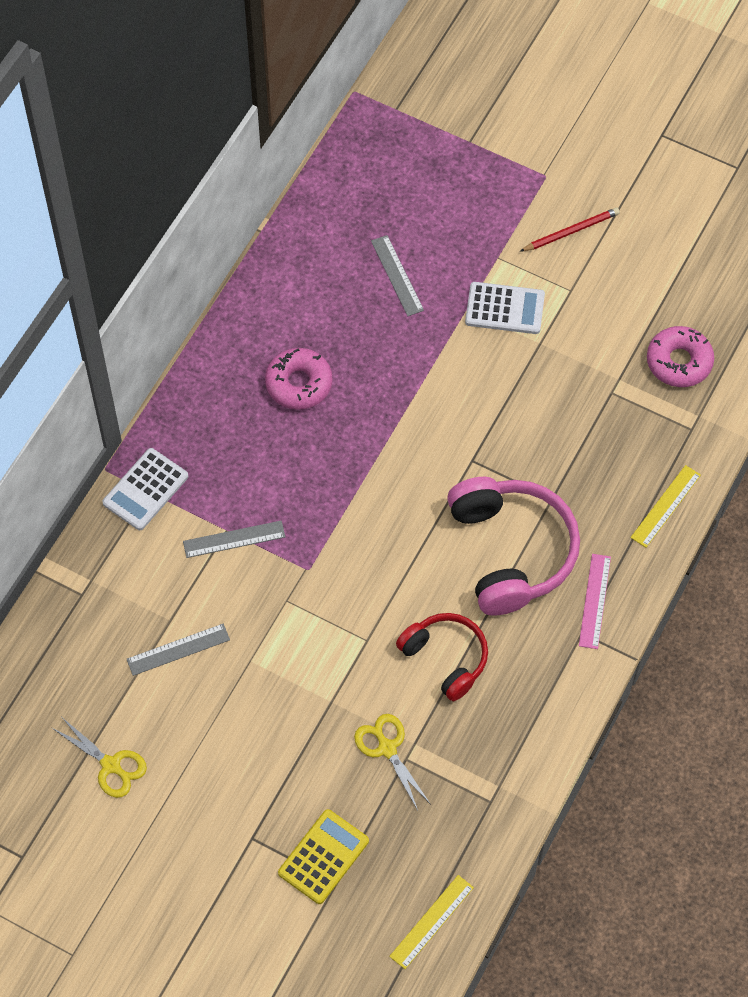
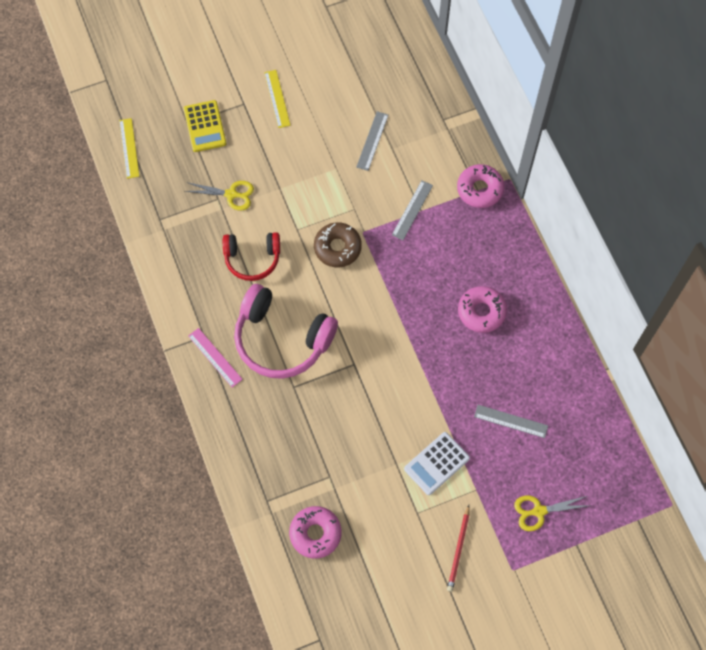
camera: 130 degrees right, 5 degrees up
yellow scissors [52,718,147,798] -> yellow scissors moved to [514,495,587,531]
white calculator [102,448,188,530] -> pink donut [457,164,504,208]
yellow ruler [631,465,701,548] -> yellow ruler moved to [264,70,291,128]
none -> brown donut [314,222,362,267]

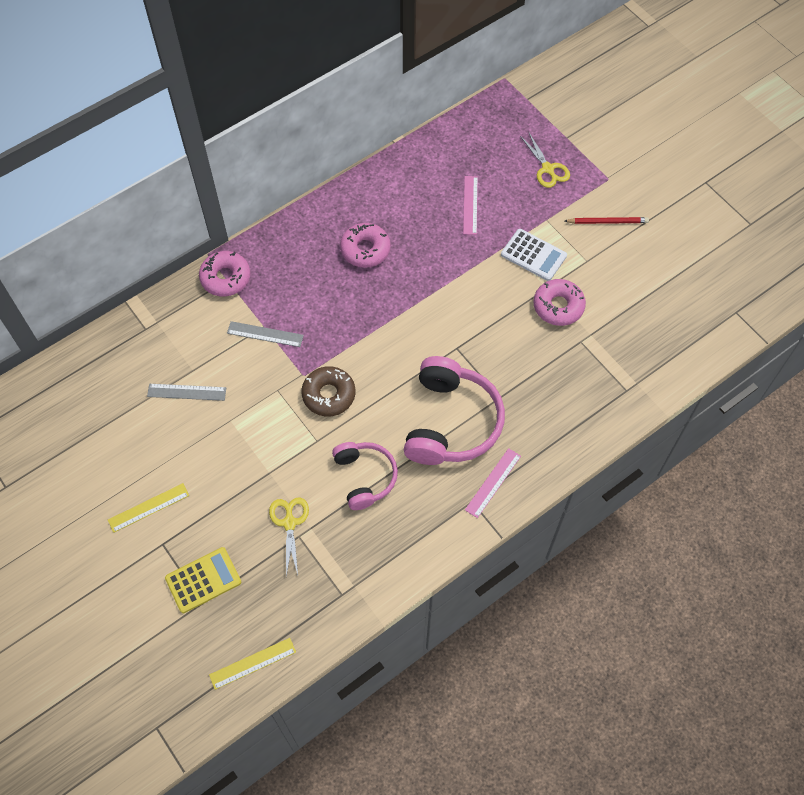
camera: 105 degrees left, 5 degrees down
red headphones [223,232,280,281] -> pink headphones [332,442,398,510]
pink donut [289,506,341,559] -> pink donut moved to [534,279,586,326]
grey ruler [474,405,548,438] -> pink ruler [463,176,478,235]

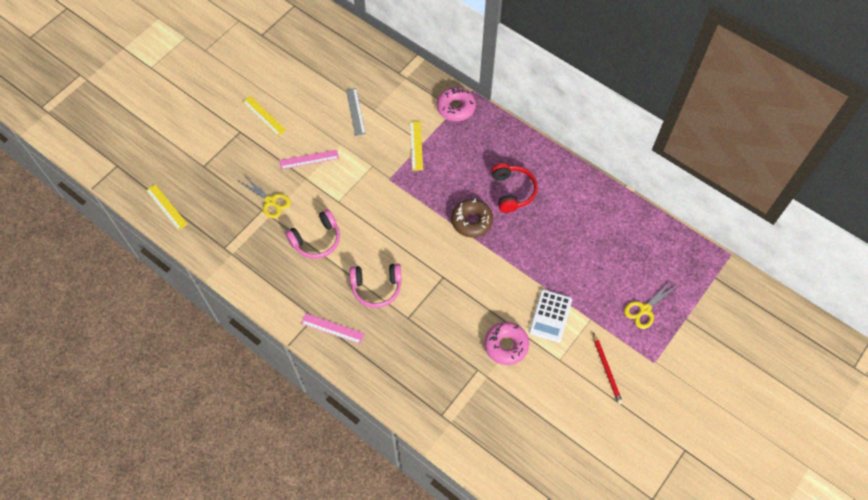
camera: 75 degrees right, 0 degrees up
yellow calculator [165,547,241,613] -> none
grey ruler [227,321,304,347] -> yellow ruler [410,121,423,171]
yellow scissors [269,497,309,577] -> yellow scissors turned 60 degrees clockwise [239,175,291,218]
brown donut [302,366,355,417] -> brown donut moved to [451,199,493,238]
pink donut [340,223,390,268] -> red headphones [491,163,538,213]
pink headphones [404,356,505,465] -> pink headphones [350,263,402,308], size x0.61
pink ruler [463,176,478,235] -> pink ruler moved to [280,150,339,170]

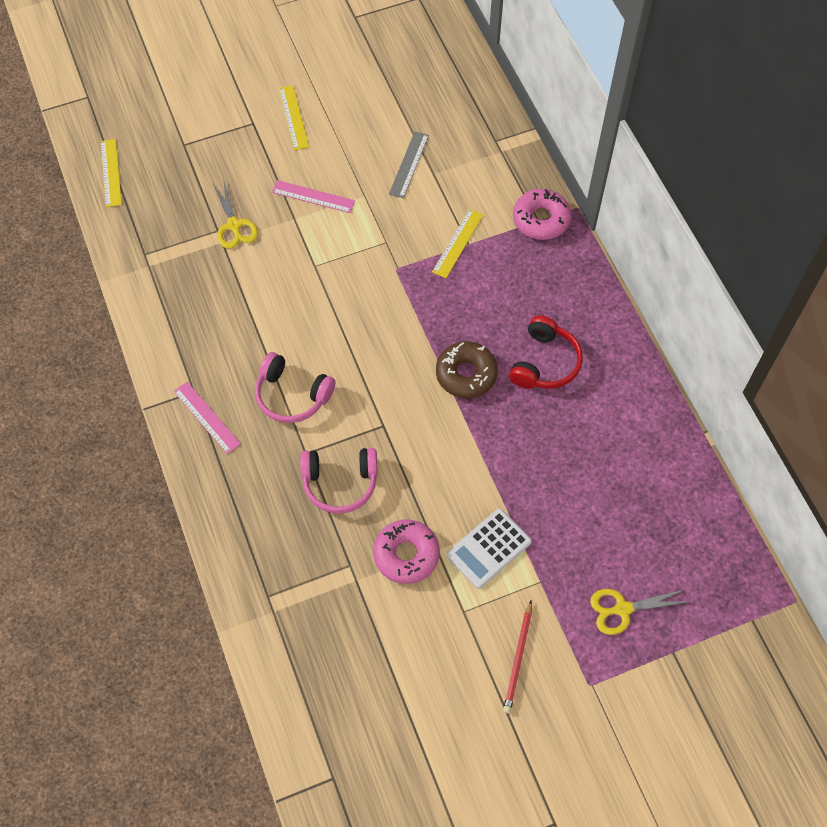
camera: 30 degrees right, 0 degrees up
pink headphones [285,209,340,259] -> pink headphones moved to [300,448,378,514]

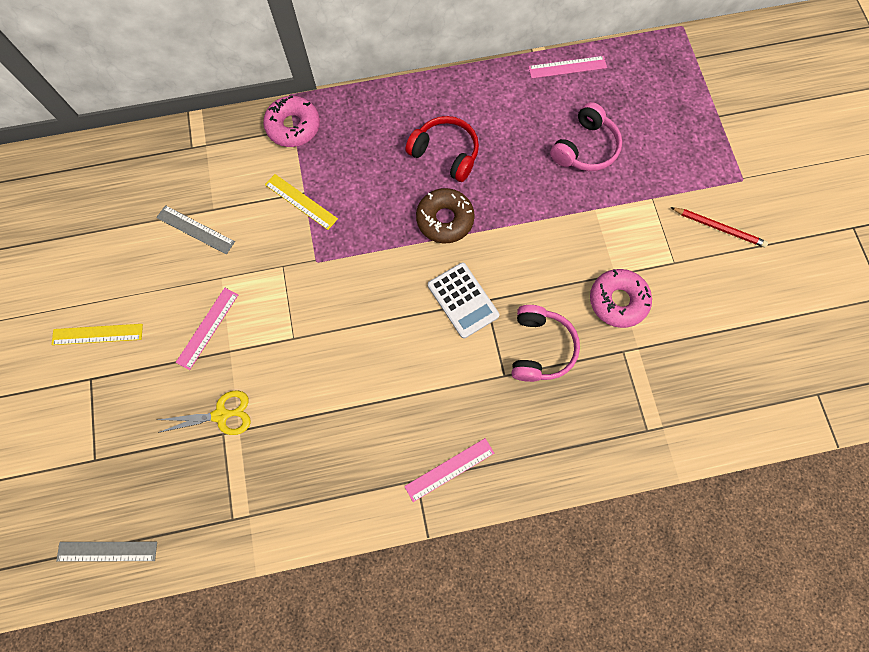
camera: 80 degrees left, 10 degrees up
yellow ruler [101,139,122,207] -> grey ruler [56,542,157,562]
pink headphones [255,352,335,423] -> pink headphones moved to [550,102,622,171]
white calculator [447,508,532,589] -> white calculator moved to [428,262,500,338]
yellow scissors [590,589,687,635] -> none
none -> pink ruler [528,56,607,79]

